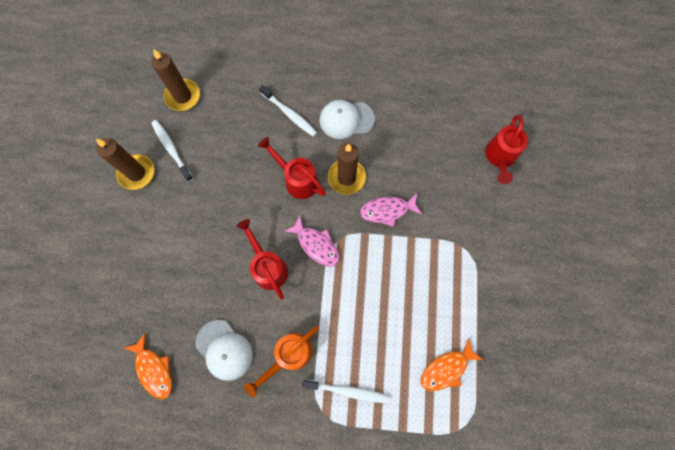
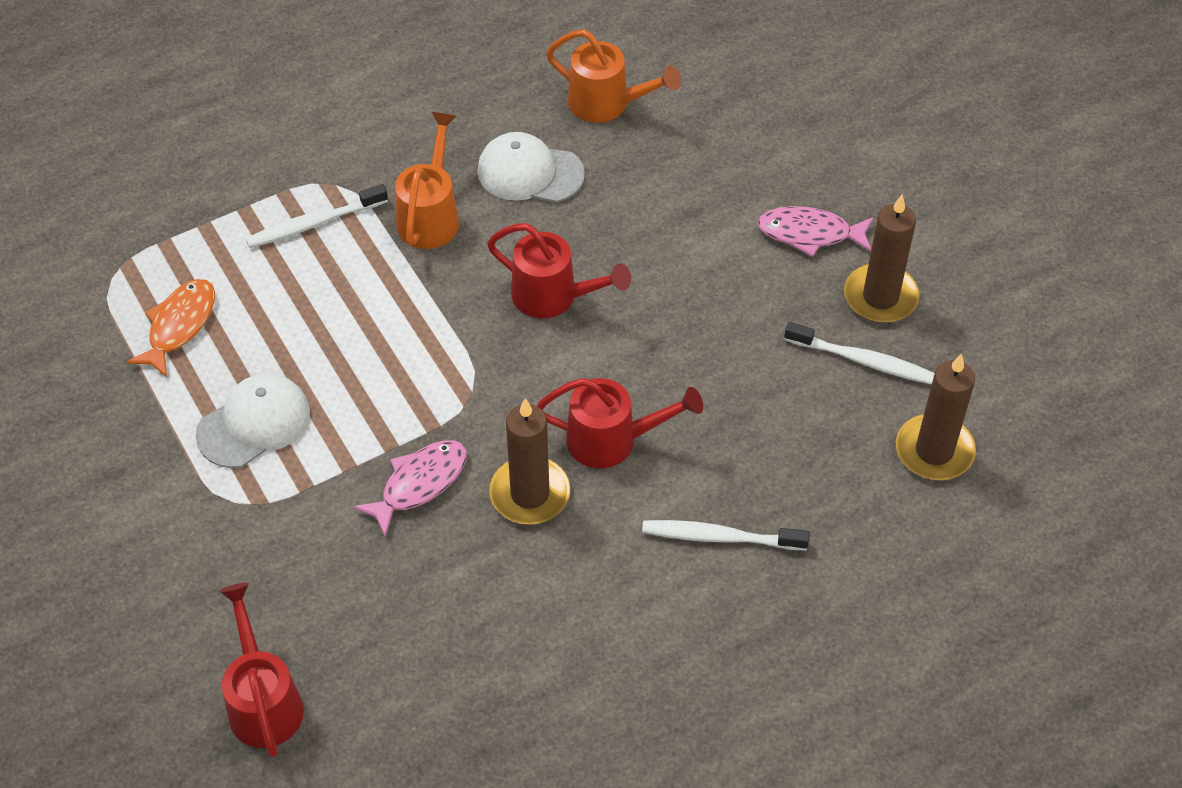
camera: 145 degrees right, 20 degrees down
orange fish [124,333,172,399] -> orange watering can [546,29,681,123]
pink fish [284,215,339,267] -> pink fish moved to [757,206,874,257]
white cap [319,100,375,139] -> white cap moved to [196,373,310,468]

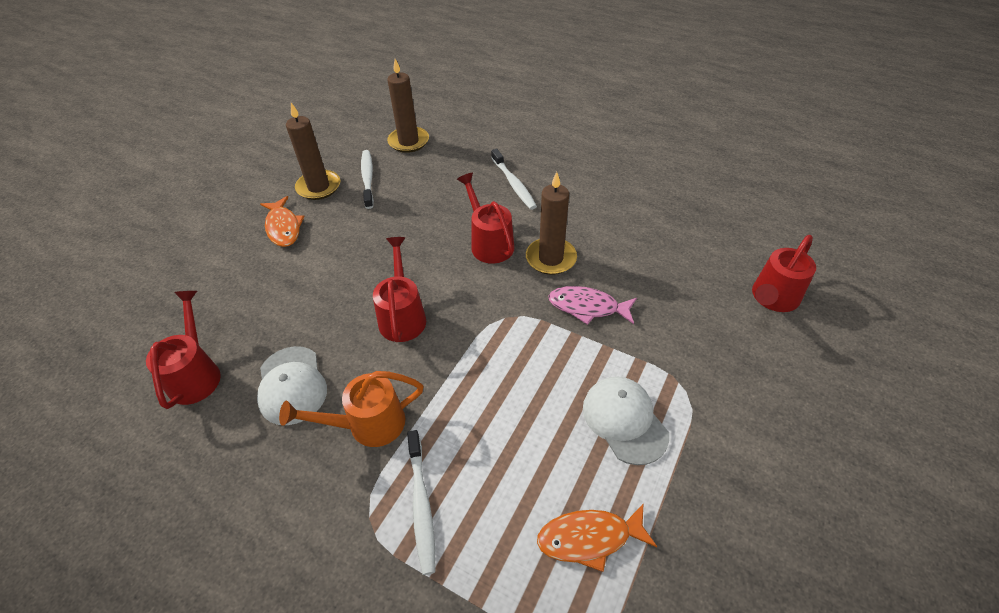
camera: 120 degrees left, 5 degrees down
white cap [196,373,310,468] -> white cap turned 45 degrees clockwise [583,377,669,465]
white toothbrush [246,184,388,248] -> white toothbrush turned 45 degrees clockwise [407,430,435,575]
orange watering can [546,29,681,123] -> red watering can [146,291,221,409]
pink fish [757,206,874,257] -> orange fish [260,196,305,247]

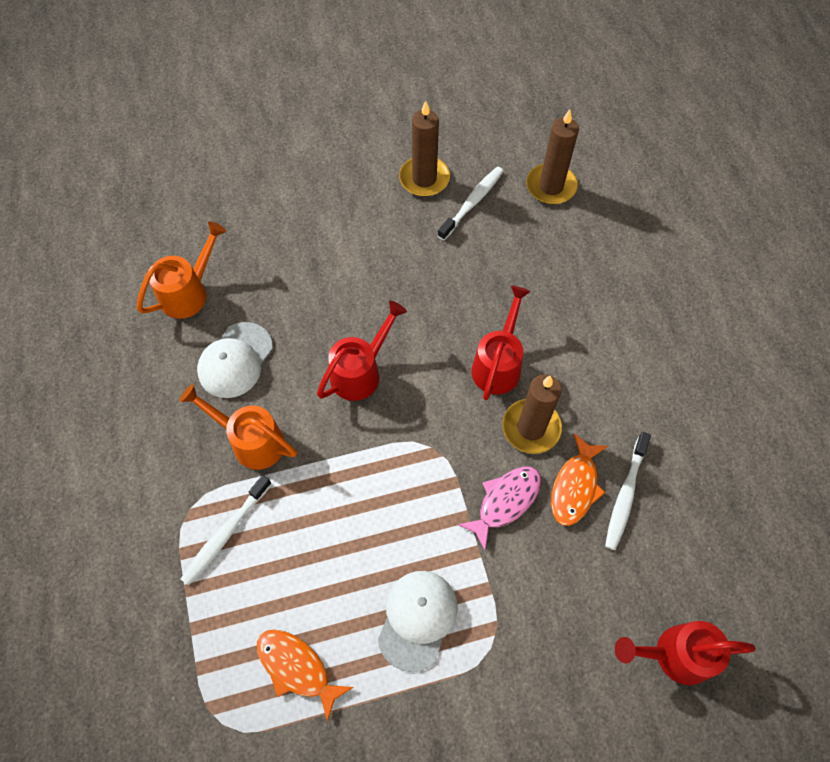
camera: 45 degrees right, 15 degrees up
red watering can [146,291,221,409] -> orange watering can [137,221,226,319]
orange fish [260,196,305,247] -> orange fish moved to [551,433,608,526]
white toothbrush [491,149,537,210] -> white toothbrush moved to [605,432,651,550]
pink fish [548,286,637,325] -> pink fish turned 75 degrees clockwise [458,466,541,550]

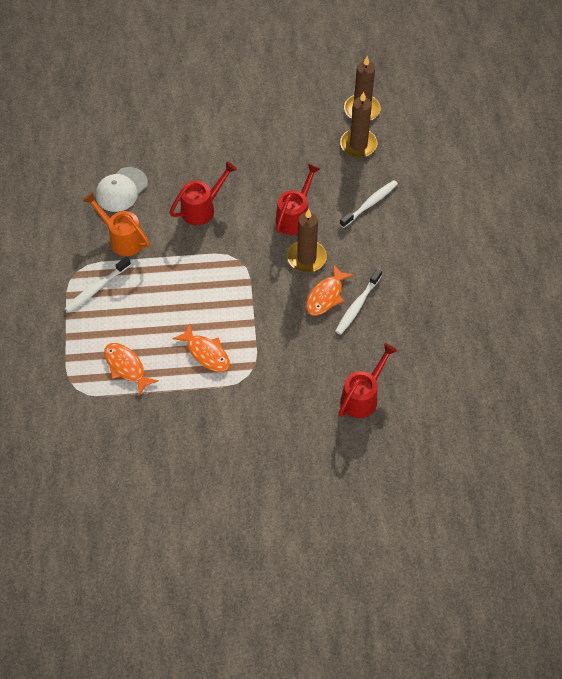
camera: 10 degrees right, 5 degrees down
orange watering can [137,221,226,319] -> none
white cap [378,571,458,672] -> orange fish [172,324,230,372]
brown candle [399,101,450,197] -> brown candle moved to [340,92,378,158]
white toothbrush [437,167,503,240] -> white toothbrush moved to [340,180,398,228]
pink fish [458,466,541,550] -> none
red watering can [615,621,756,685] -> red watering can turned 120 degrees clockwise [338,343,397,418]

